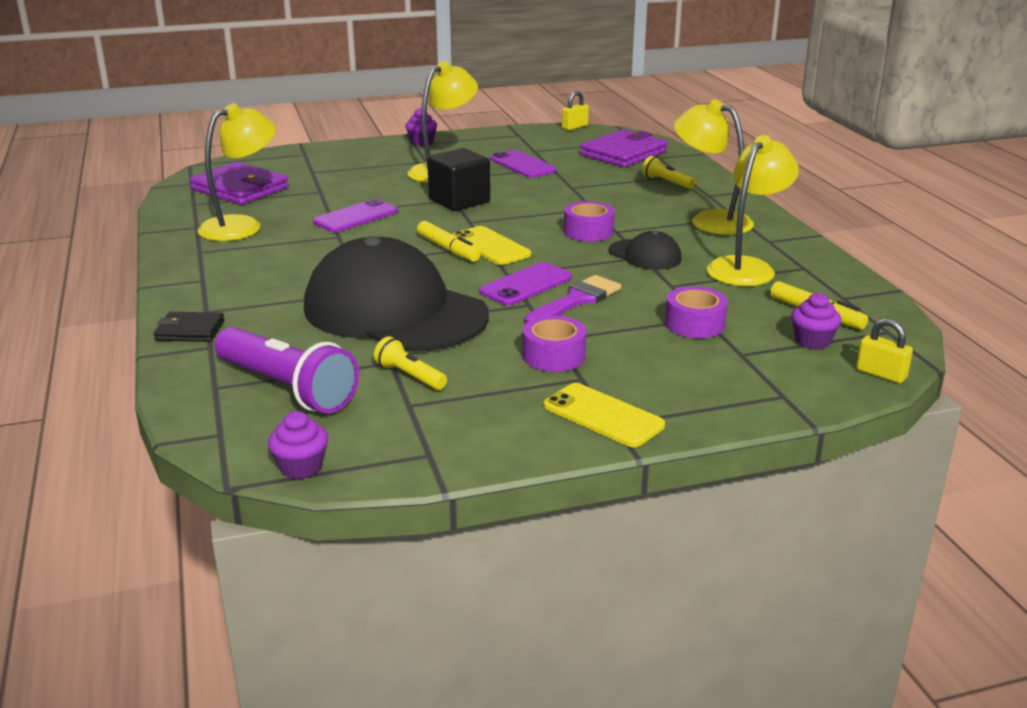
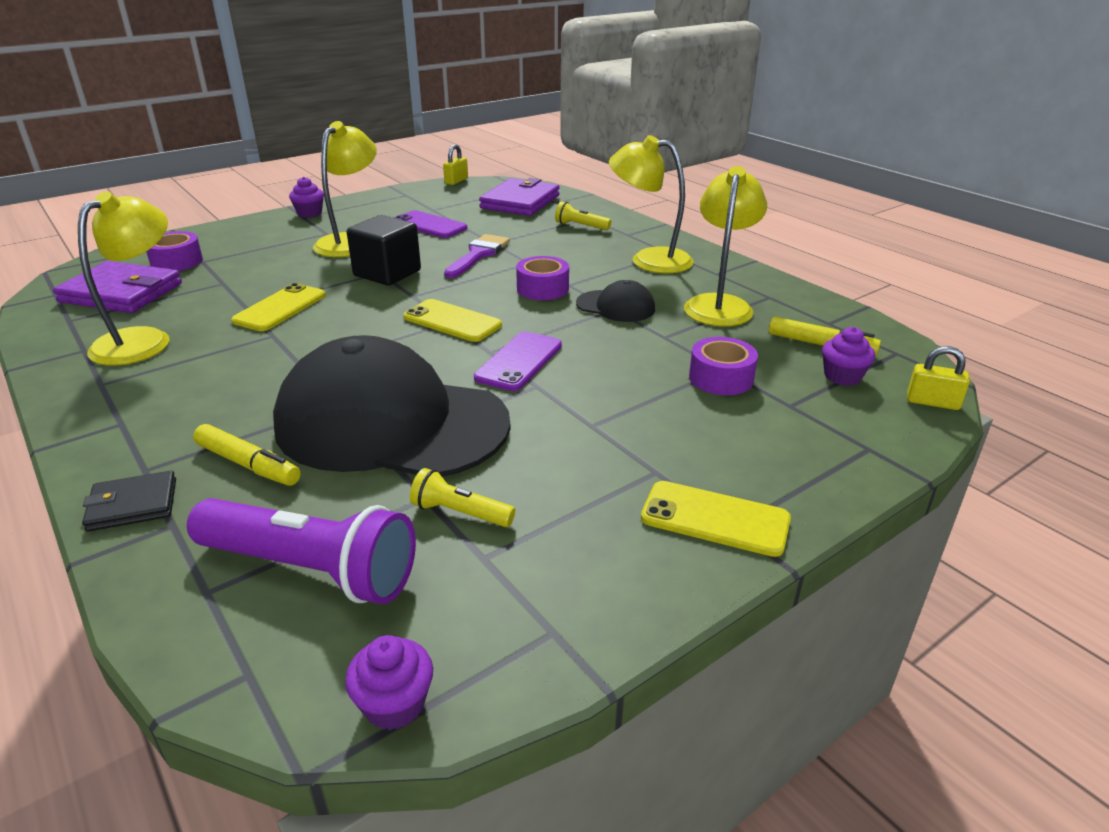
camera: 20 degrees left, 5 degrees up
purple phone [313,198,398,232] -> yellow phone [231,283,326,331]
yellow marker [417,221,480,262] -> yellow marker moved to [193,424,301,486]
purple tape [523,316,586,372] -> purple tape moved to [146,231,203,271]
purple brush [524,275,621,324] -> purple brush moved to [444,234,510,278]

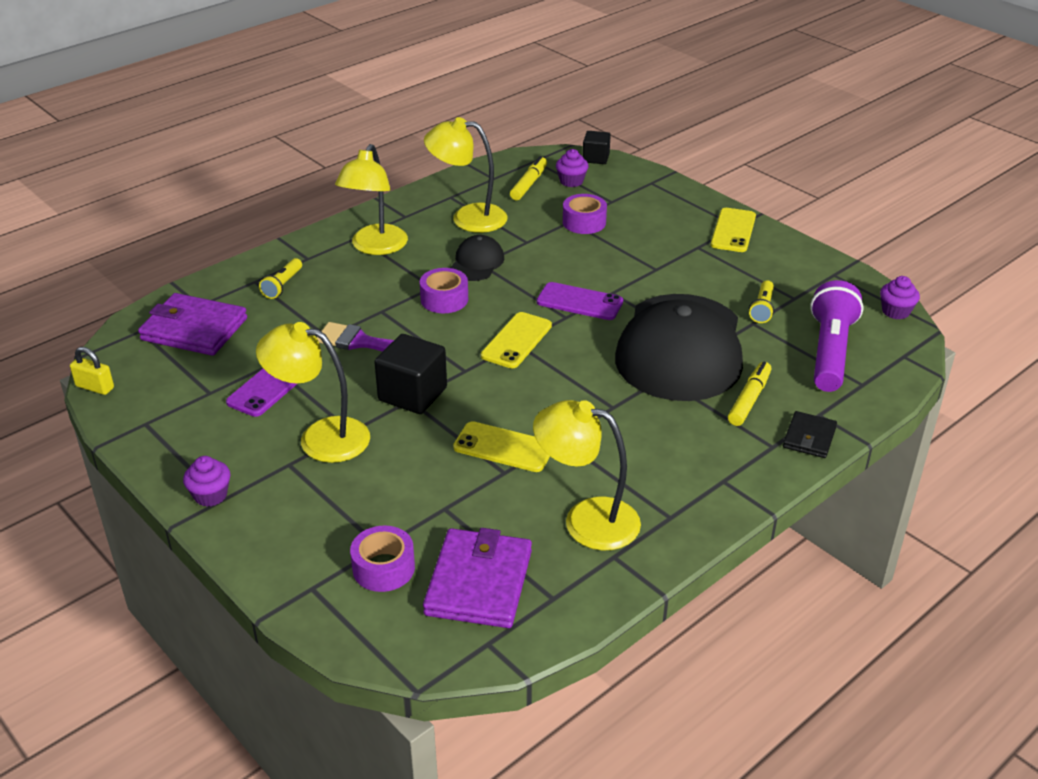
camera: 95 degrees left, 5 degrees up
black wallet [82,471,176,531] -> black wallet turned 45 degrees clockwise [783,411,837,458]
yellow padlock [907,346,970,410] -> black cube [583,131,611,164]

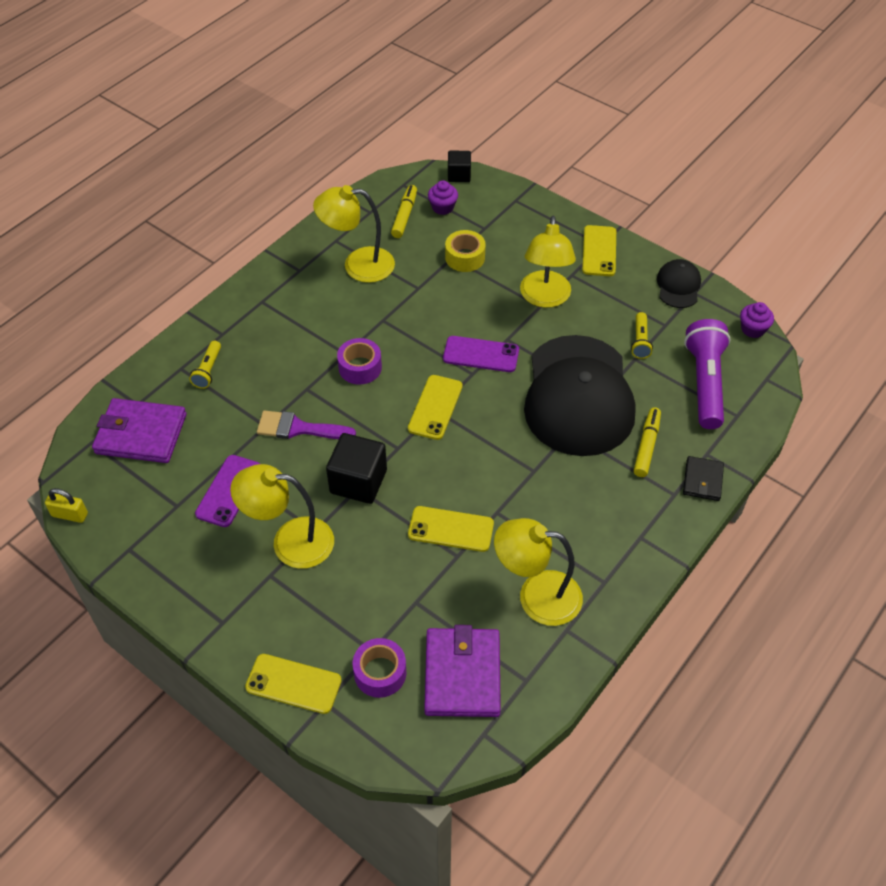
camera: 10 degrees left, 15 degrees up
purple cupcake [183,456,230,507] -> none
yellow lamp [335,144,408,255] -> yellow lamp moved to [520,216,576,308]
black cap [451,235,504,281] -> black cap moved to [657,259,701,308]
purple tape [563,194,607,234] -> yellow tape [445,230,486,272]
none -> yellow phone [245,654,341,714]

